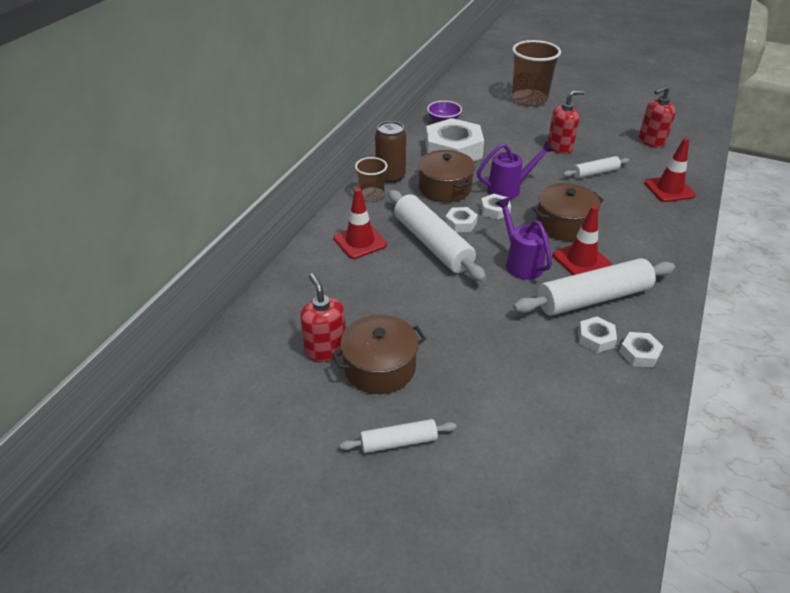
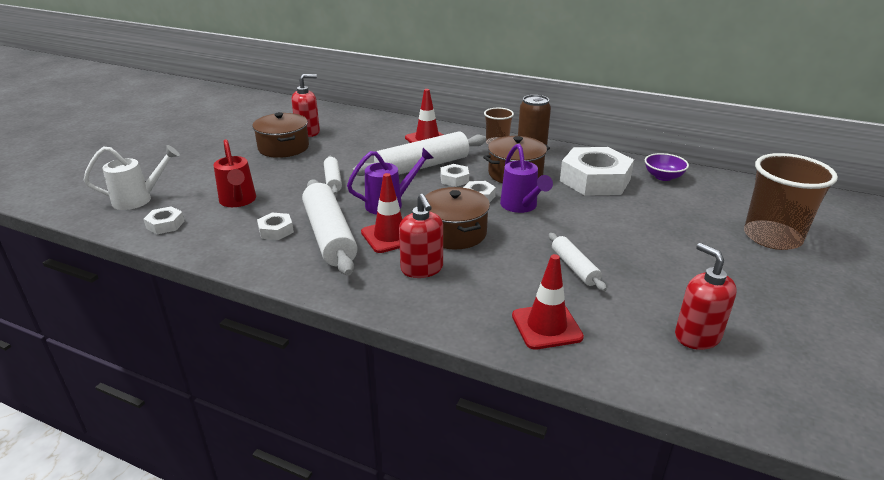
camera: 90 degrees right, 10 degrees down
white rolling pin [340,419,457,453] -> white rolling pin moved to [324,156,342,195]
red soap dispenser [547,90,585,154] -> red soap dispenser moved to [399,194,443,278]
white nut [619,332,663,368] -> white nut moved to [143,206,184,234]
none -> white watering can [84,145,180,210]
none -> red watering can [214,139,256,207]

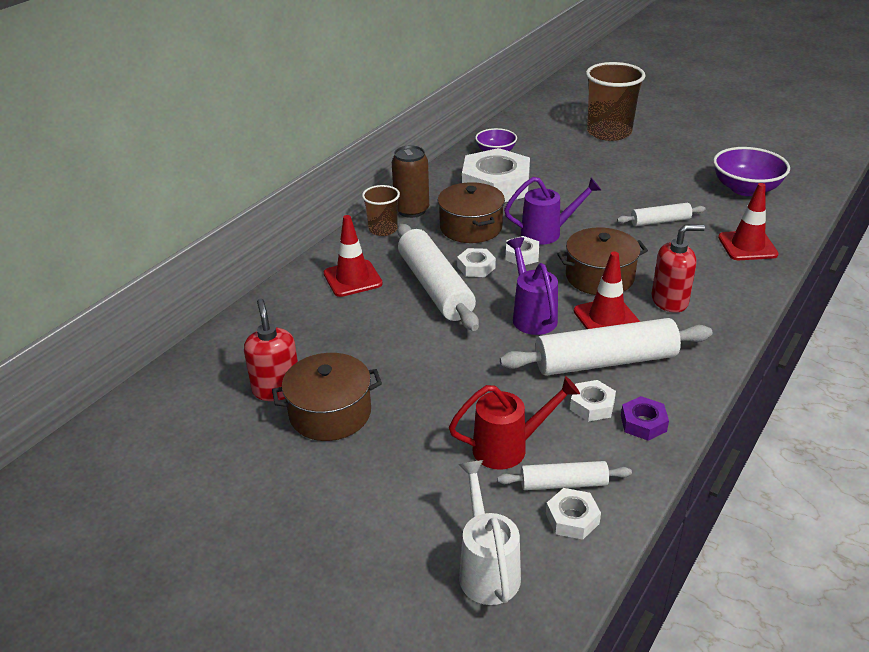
camera: 80 degrees left, 5 degrees up
white rolling pin [324,156,342,195] -> white rolling pin moved to [497,461,632,490]
red soap dispenser [675,243,737,350] -> purple bowl [713,147,790,196]
none -> purple nut [621,396,669,441]

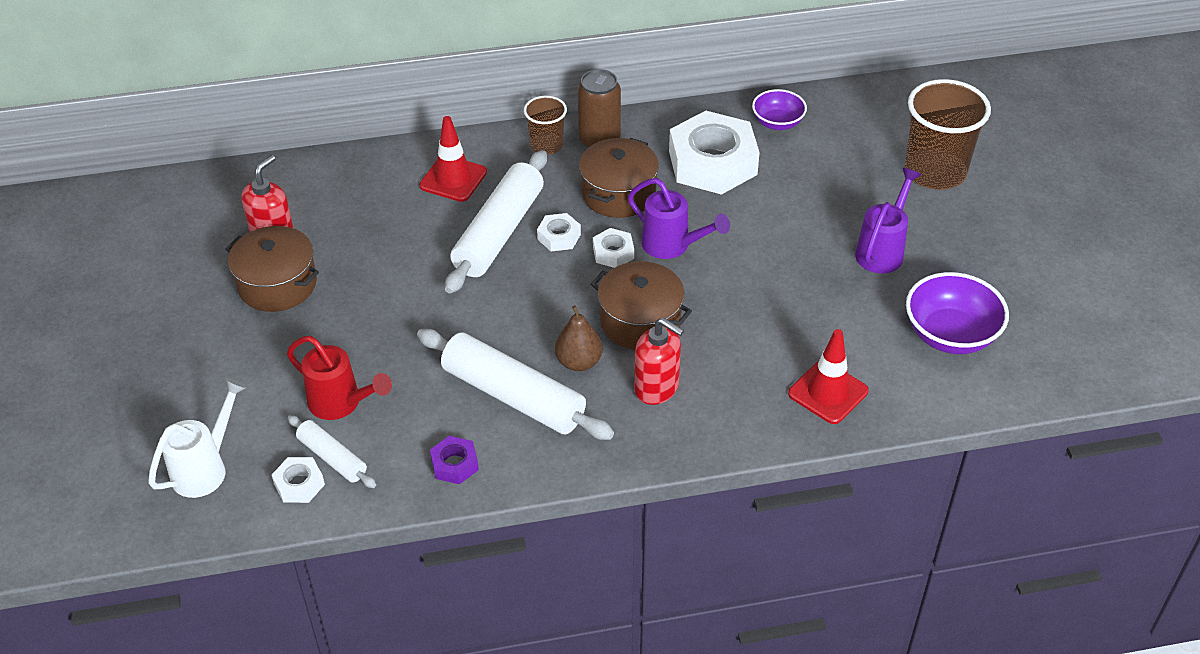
camera: 45 degrees right, 10 degrees up
purple watering can [507,237,558,335] -> purple watering can moved to [855,168,921,273]
white nut [570,380,616,422] -> none
red traffic cone [574,252,640,329] -> brown pear [555,305,603,371]
white rolling pin [617,203,706,226] -> none

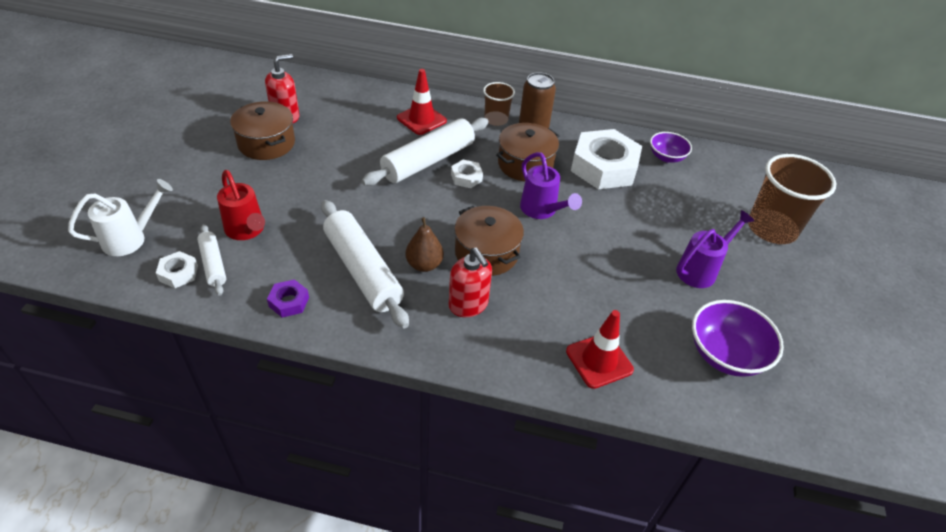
camera: 20 degrees right, 0 degrees up
white nut [593,228,634,268] -> none

